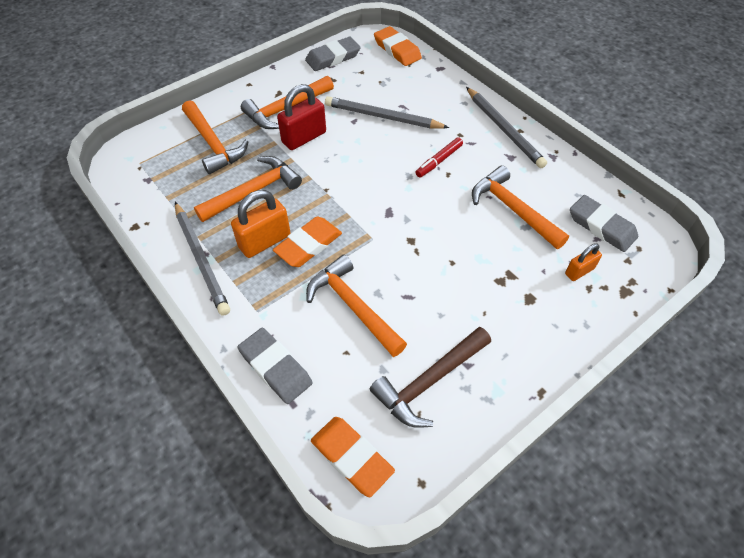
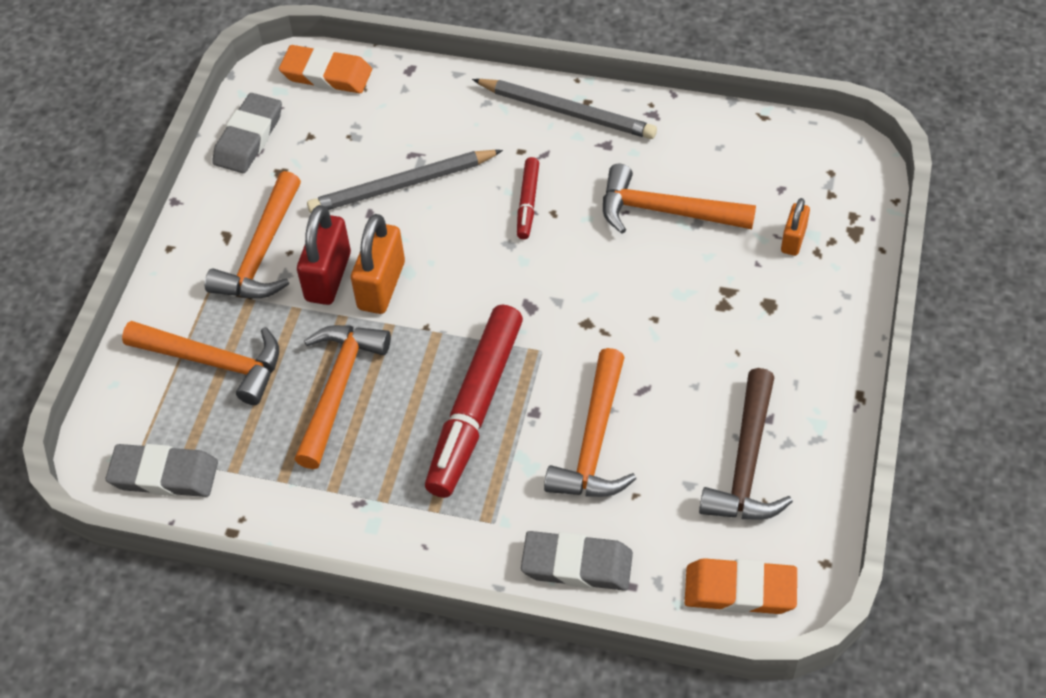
camera: 35 degrees left, 0 degrees up
grey pencil [175,202,230,316] -> none
orange padlock [231,190,291,258] -> orange padlock moved to [351,214,405,314]
orange eraser [273,216,342,267] -> red marker [425,305,523,498]
orange hammer [306,255,407,357] -> orange hammer turned 90 degrees counterclockwise [544,348,636,497]
grey eraser [570,195,638,252] -> grey eraser moved to [106,444,218,497]

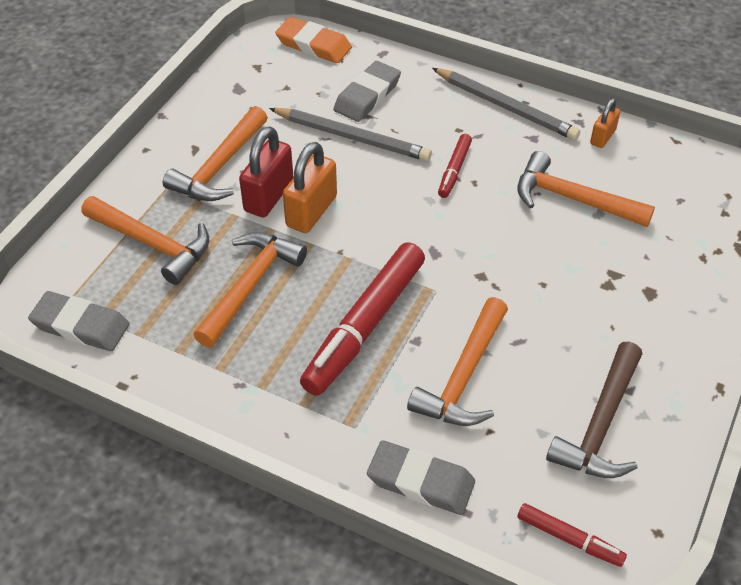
camera: 10 degrees right, 5 degrees down
grey eraser [212,93,282,173] -> grey eraser moved to [334,61,401,122]
grey pencil [307,150,503,213] -> grey pencil turned 150 degrees counterclockwise [269,108,432,161]
orange eraser [685,558,797,614] -> red marker [518,503,627,567]
orange padlock [781,198,810,256] -> orange padlock moved to [590,98,620,148]

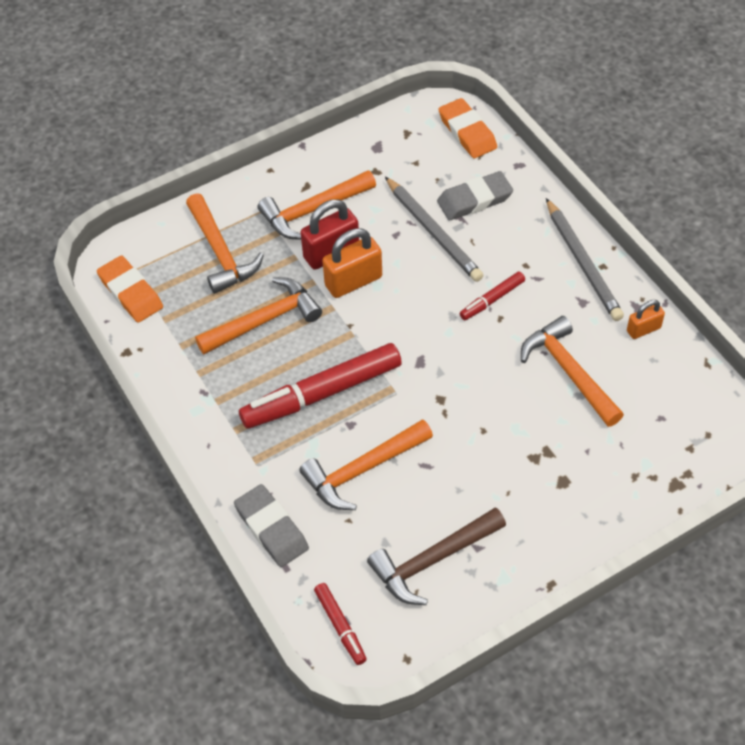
camera: 35 degrees right, 5 degrees up
grey eraser [28,291,130,351] -> orange eraser [97,255,163,323]

